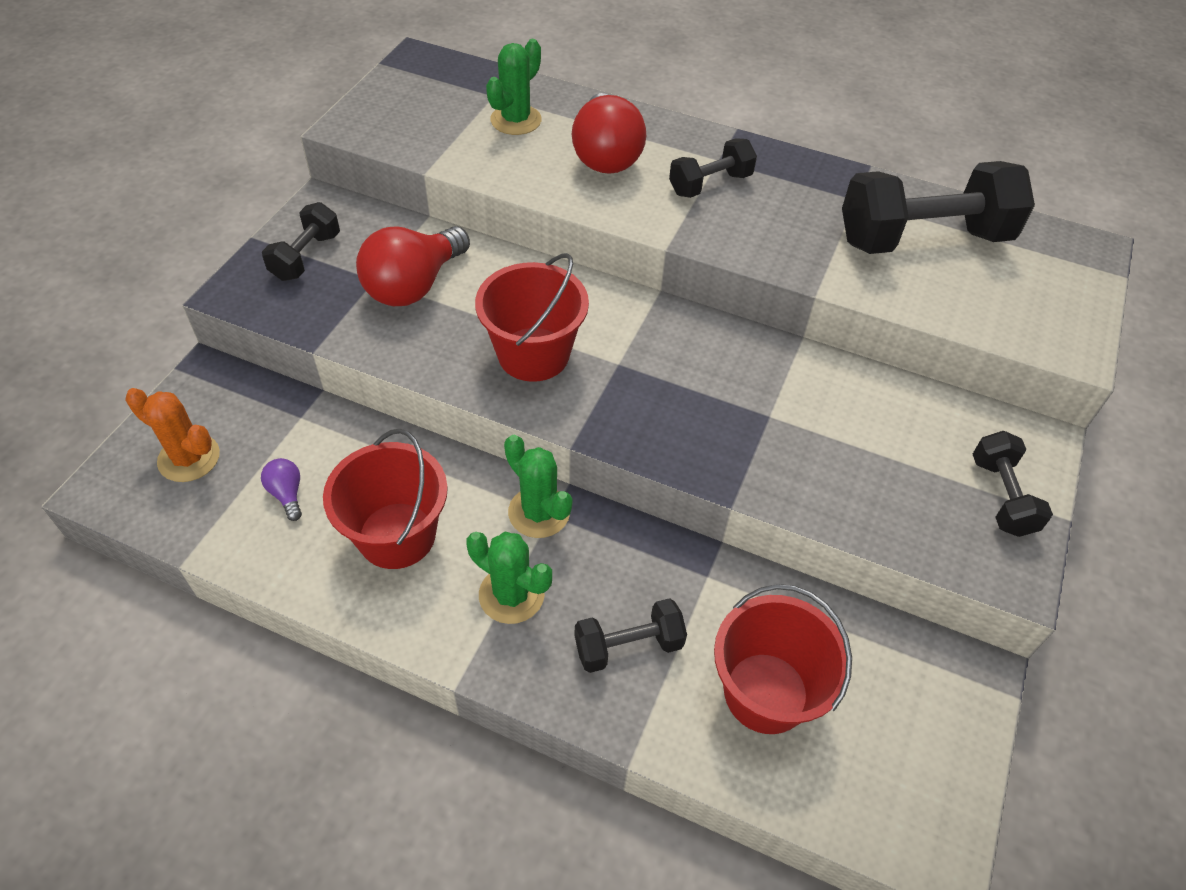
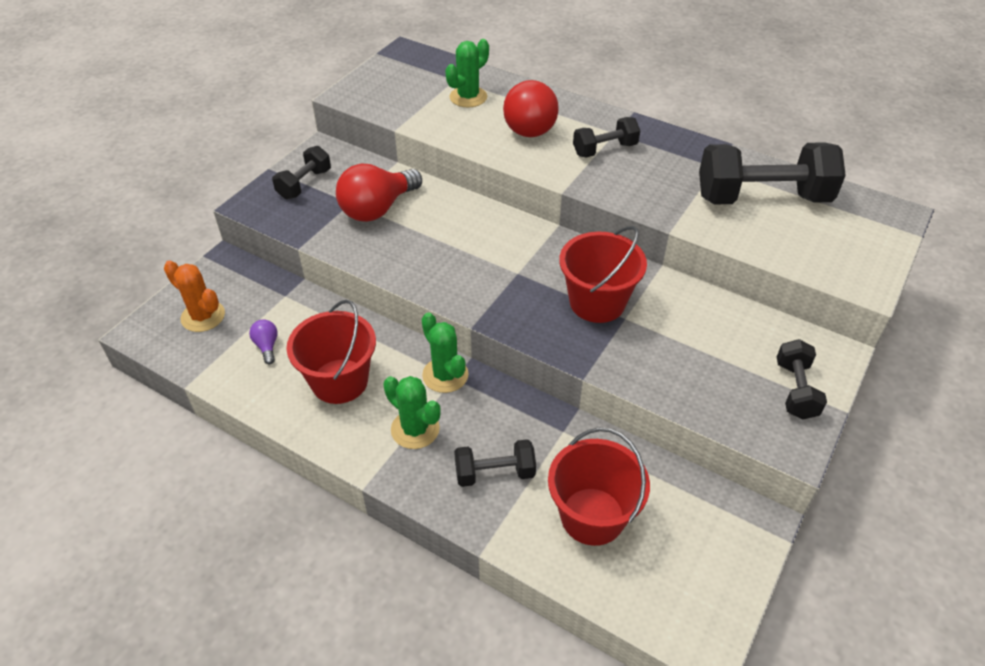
camera: 10 degrees right, 5 degrees down
red bucket [475,253,589,382] -> red bucket moved to [559,226,647,323]

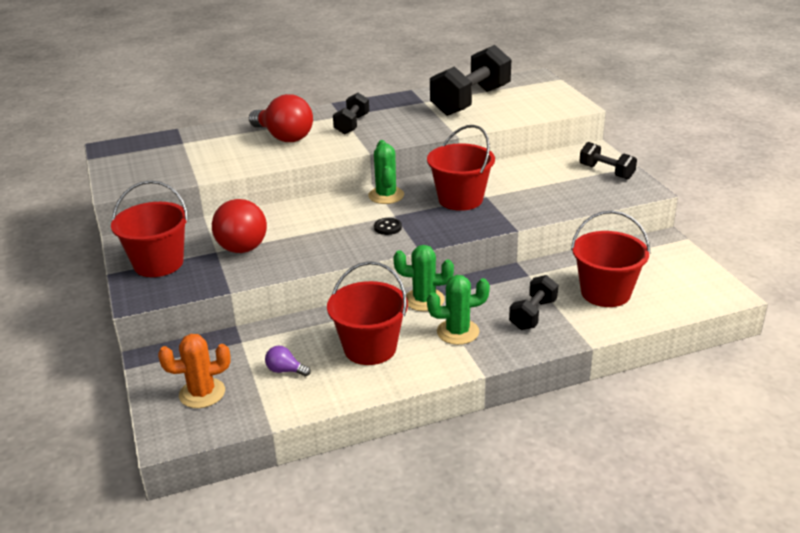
camera: 50 degrees left, 15 degrees down
black dumbbell [272,146,331,199] -> red bucket [111,180,188,277]
green cactus [445,39,489,108] -> green cactus moved to [368,140,404,204]
none -> black button [374,218,402,235]

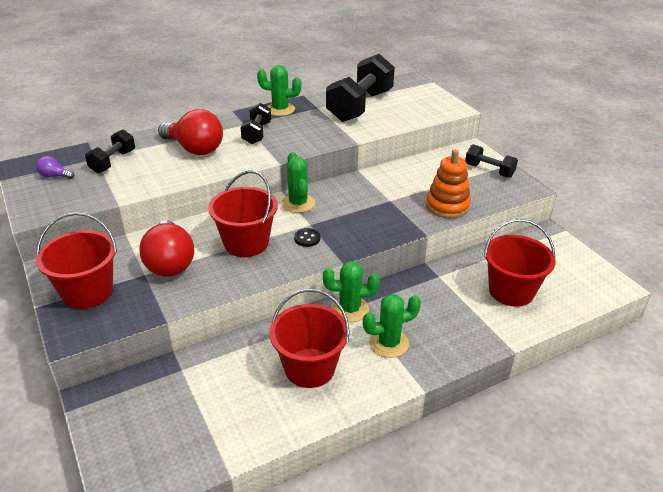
camera: 10 degrees left, 5 degrees up
orange cactus [158,334,231,408] -> none
purple light bulb [265,346,311,377] -> purple light bulb moved to [36,156,74,179]
red bucket [427,125,495,211] -> red bucket moved to [208,171,278,257]
black dumbbell [509,275,558,330] -> black dumbbell moved to [85,129,135,173]
none -> green cactus [257,65,301,116]
none -> orange stacking toy [426,150,471,219]

